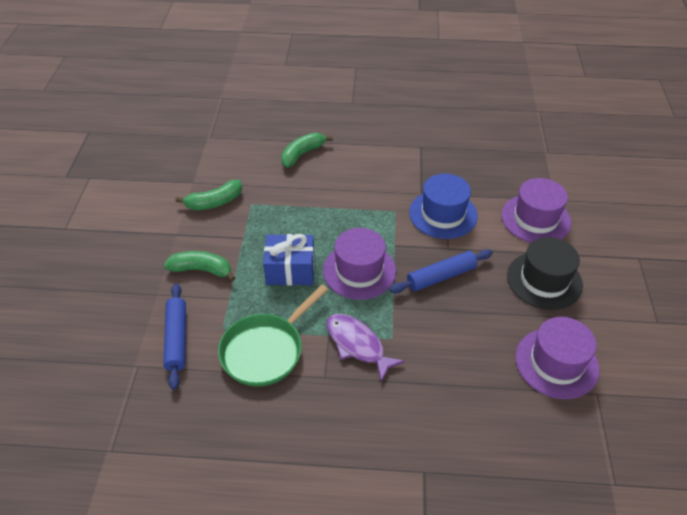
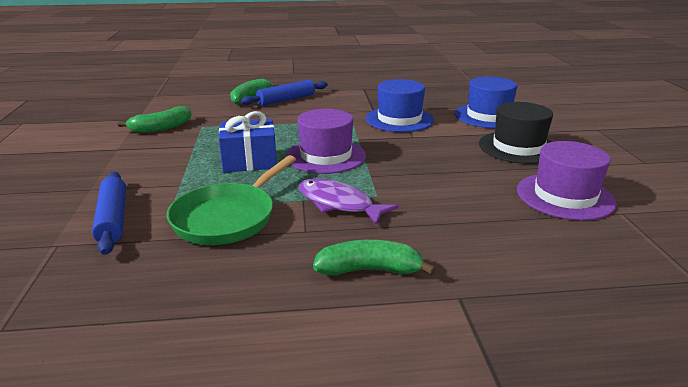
camera: 10 degrees left, 20 degrees down
green banana [164,251,236,282] -> green banana moved to [313,240,436,276]
blue rolling pin [390,249,493,293] -> blue rolling pin moved to [241,80,328,106]
purple hat [501,178,571,243] -> blue hat [455,77,518,128]

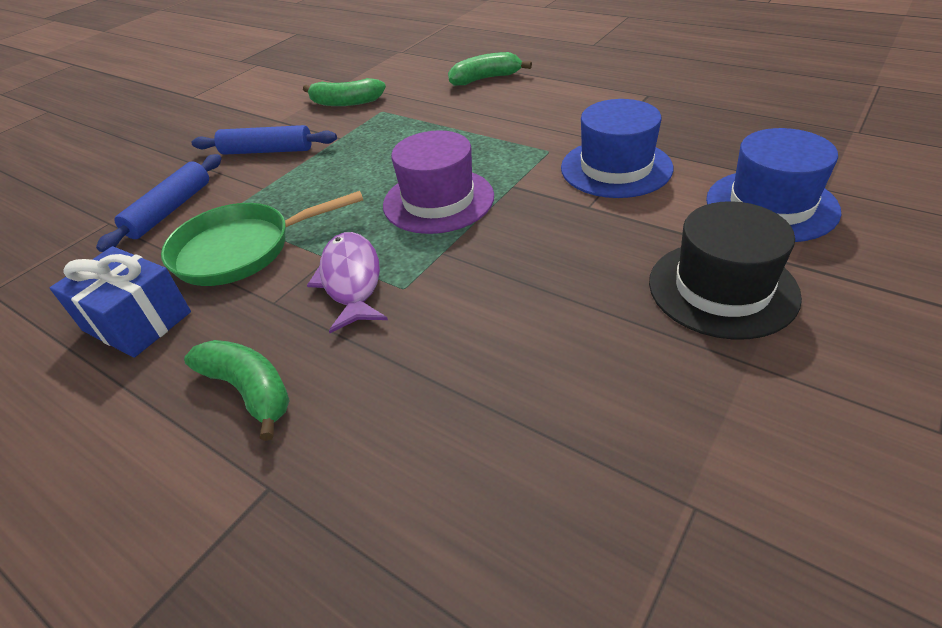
camera: 45 degrees right, 15 degrees up
blue gift [219,111,277,172] -> blue gift moved to [50,246,191,358]
blue rolling pin [241,80,328,106] -> blue rolling pin moved to [191,125,337,155]
purple hat [517,141,617,220] -> none

